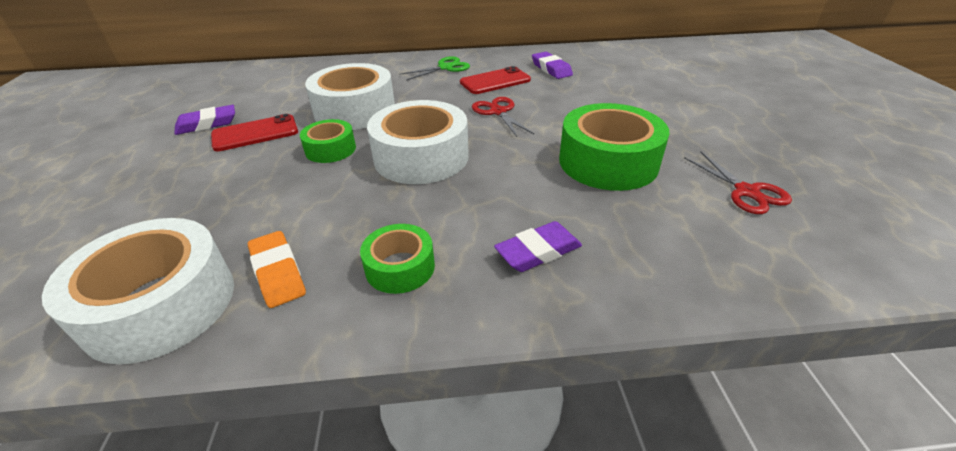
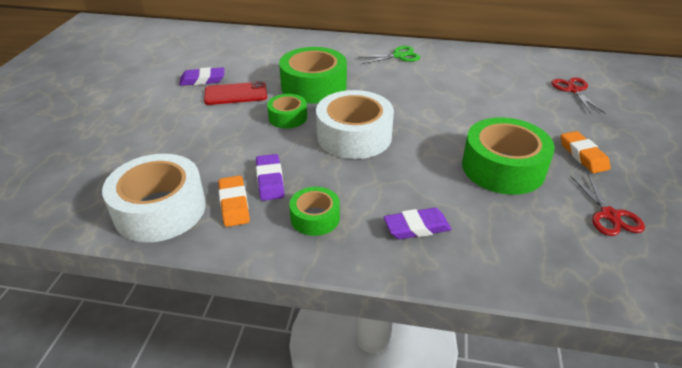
camera: 15 degrees right, 0 degrees up
white tape [305,63,395,130] -> green tape [279,47,347,103]
red phone [460,66,531,94] -> none
red scissors [472,97,534,137] -> red scissors moved to [551,77,605,113]
purple eraser [532,52,573,79] -> purple eraser moved to [256,154,284,201]
none -> orange eraser [561,131,611,173]

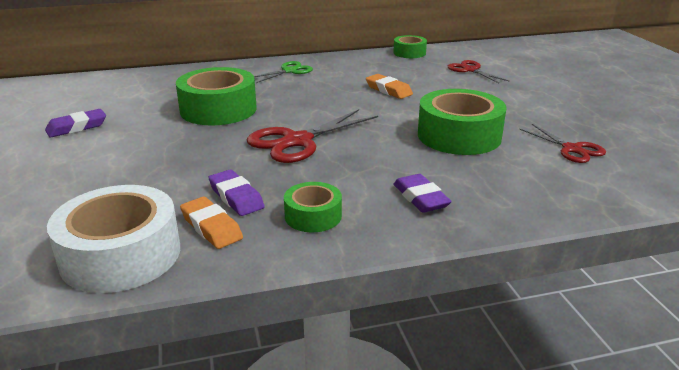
camera: 25 degrees left, 10 degrees down
red phone [204,81,267,105] -> none
green tape [267,94,307,128] -> green tape moved to [393,35,427,58]
white tape [316,90,394,159] -> red scissors [247,109,378,163]
purple eraser [384,208,452,239] -> purple eraser turned 75 degrees counterclockwise [393,174,452,213]
orange eraser [561,131,611,173] -> orange eraser moved to [366,74,413,99]

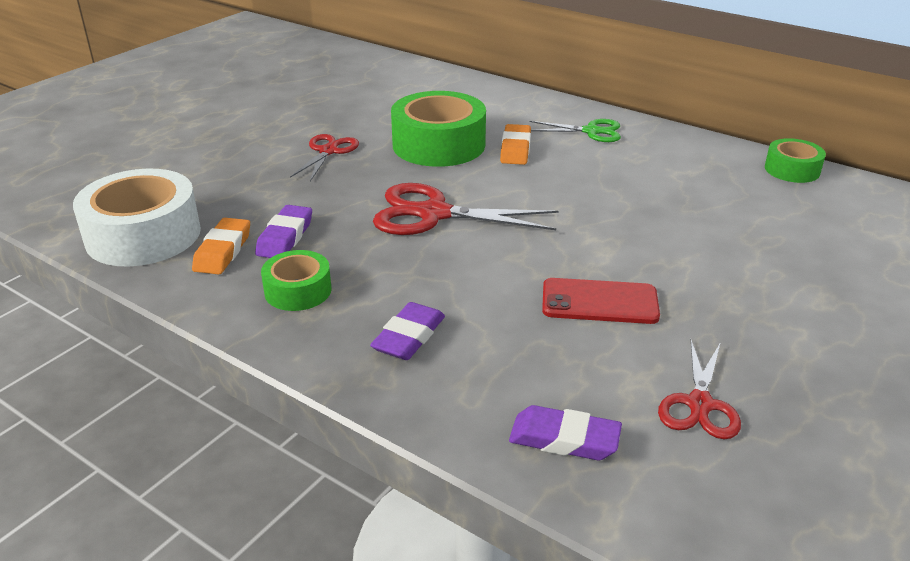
camera: 50 degrees right, 5 degrees up
purple eraser [45,109,106,137] -> purple eraser moved to [509,405,622,460]
orange eraser [366,74,413,99] -> orange eraser moved to [500,124,531,165]
green tape [418,89,507,155] -> red phone [542,278,660,324]
red scissors [448,60,510,83] -> red scissors moved to [290,134,359,181]

